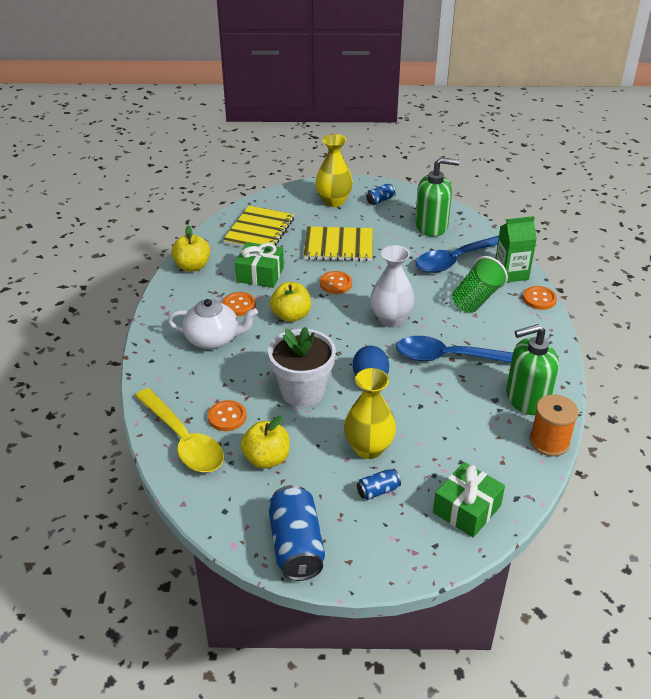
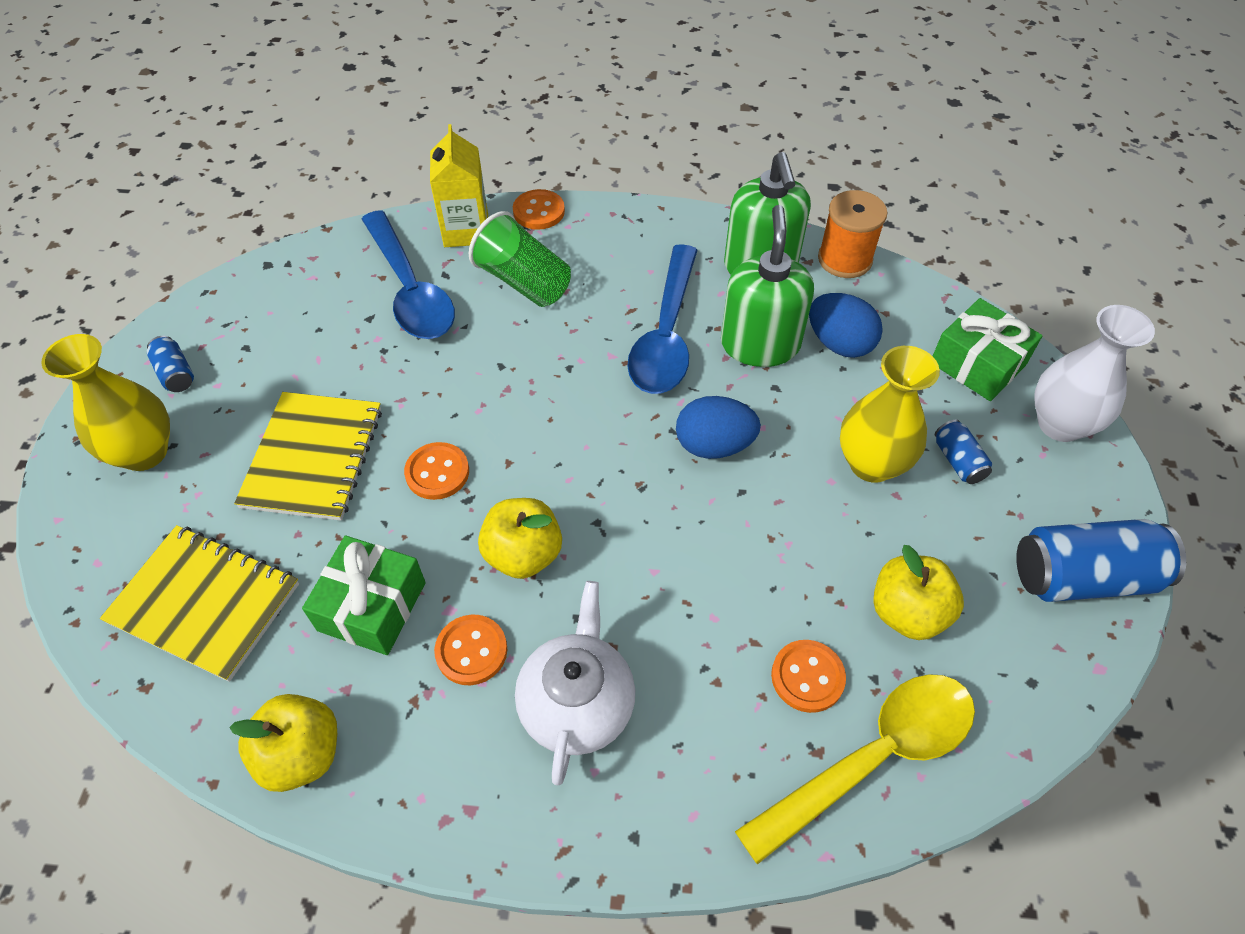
camera: 85 degrees left, 15 degrees up
white flower pot [268,327,336,407] -> none
white vase [370,245,415,328] -> white vase moved to [1034,305,1155,442]
green soap dispenser [415,157,460,236] -> green soap dispenser moved to [721,205,814,367]
green carton [495,216,537,282] -> yellow carton [430,124,488,247]
none -> blue egg [809,293,883,358]

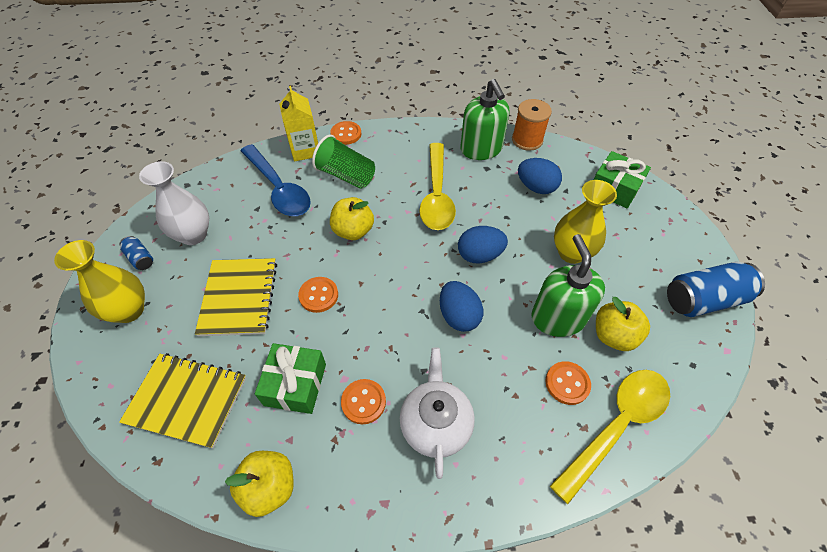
camera: 10 degrees left, 0 degrees up
yellow apple [478,498,562,579] -> yellow apple moved to [330,197,374,240]
blue spoon [627,244,697,394] -> yellow spoon [419,143,456,230]
green soap dispenser [721,205,814,367] -> green soap dispenser moved to [531,234,605,337]
blue can [935,420,992,484] -> none
white vase [1034,305,1155,442] -> white vase moved to [139,161,209,245]
none -> blue egg [440,281,483,332]

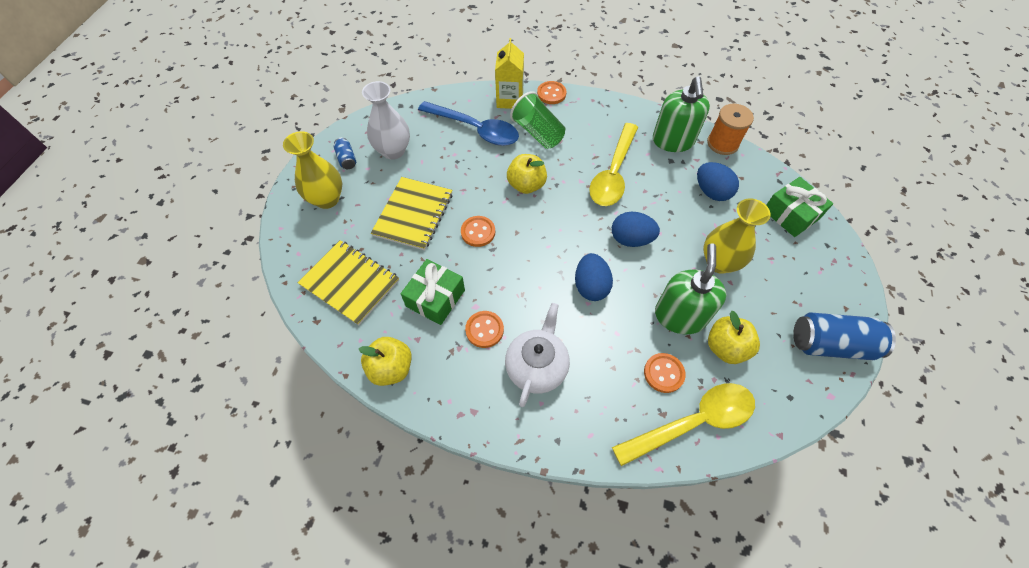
camera: 20 degrees right, 5 degrees up
blue spoon [241,144,311,216] -> blue spoon turned 45 degrees counterclockwise [418,101,519,146]

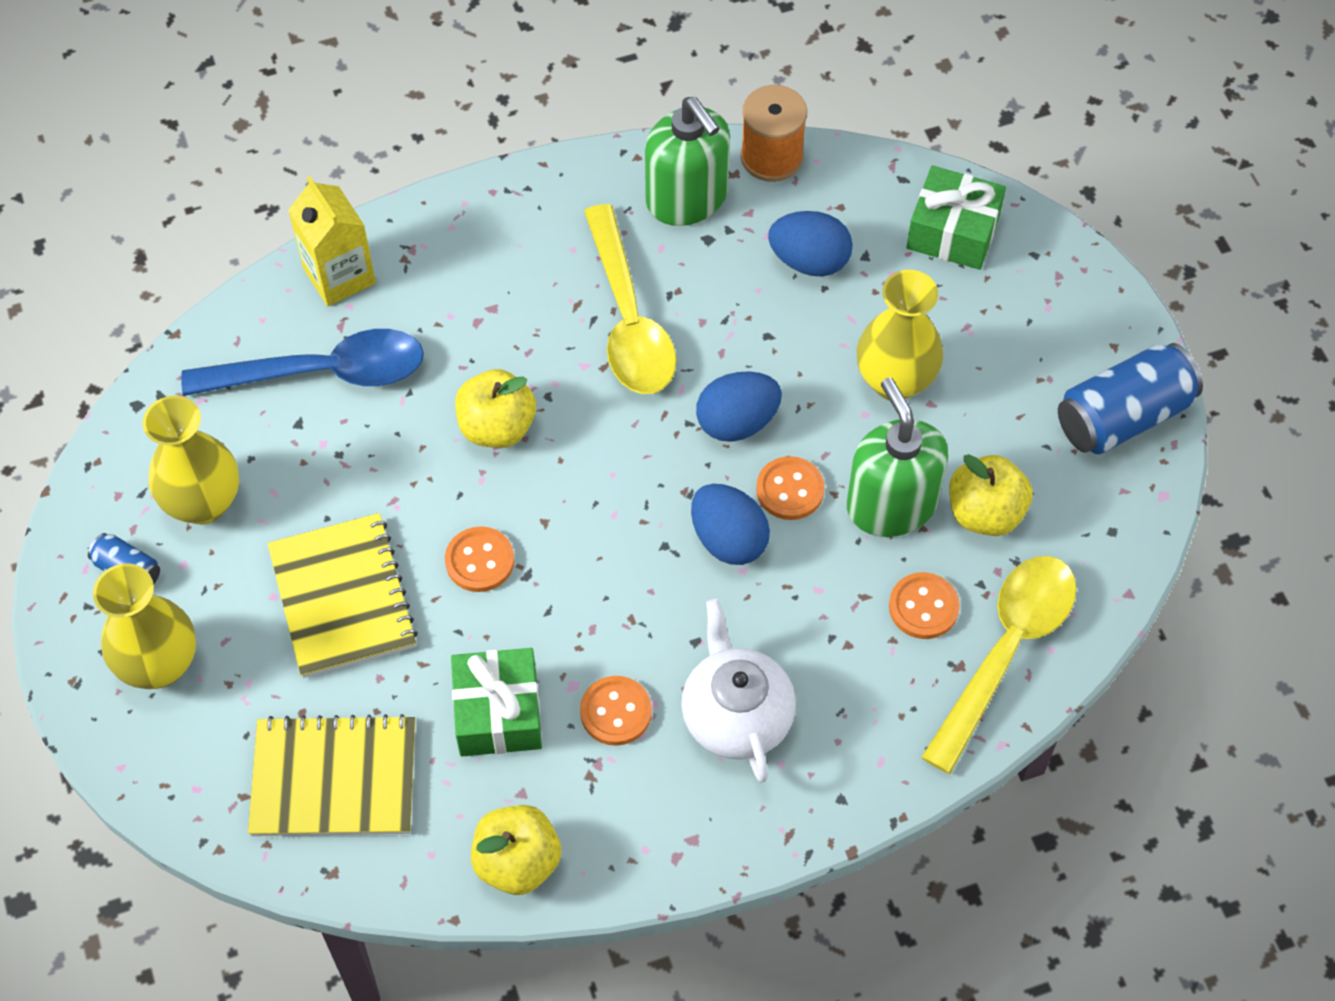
camera: 35 degrees left, 0 degrees up
white vase [362,81,410,160] -> yellow vase [143,396,239,524]
green cup [510,91,565,149] -> none
orange button [537,81,566,104] -> orange button moved to [756,456,825,520]

